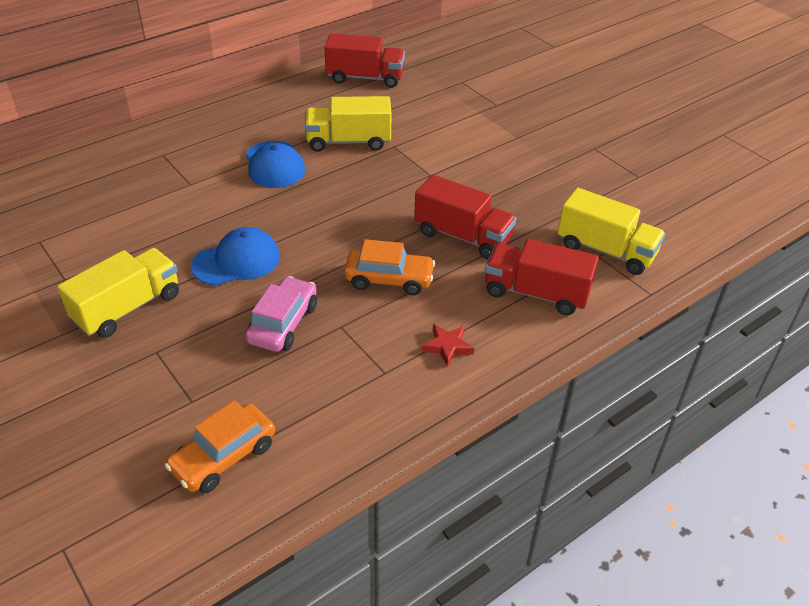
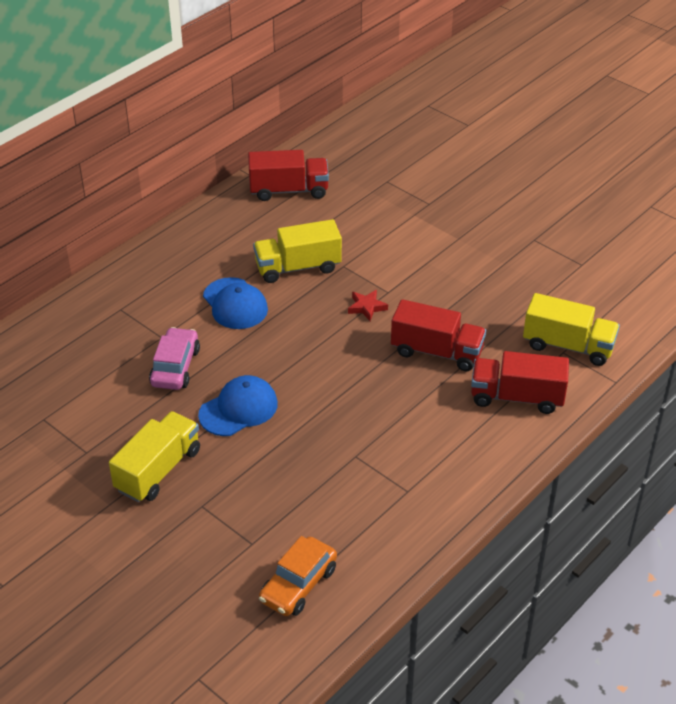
camera: 10 degrees left, 0 degrees up
pink car [245,276,317,352] -> pink car moved to [149,327,200,390]
orange car [344,239,435,295] -> none
red star [422,324,474,367] -> red star moved to [348,290,388,321]

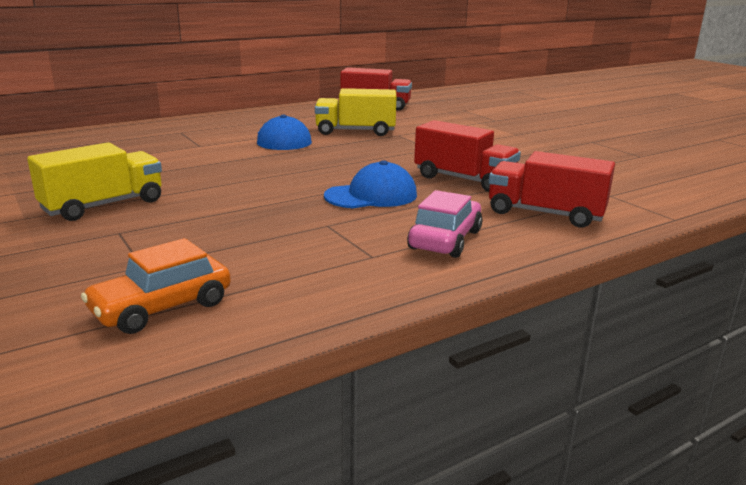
camera: 15 degrees right, 20 degrees down
pink car [149,327,200,390] -> pink car moved to [407,190,482,258]
blue cap [198,375,278,436] -> blue cap moved to [324,160,417,208]
red star [348,290,388,321] -> none
yellow truck [523,293,620,366] -> none

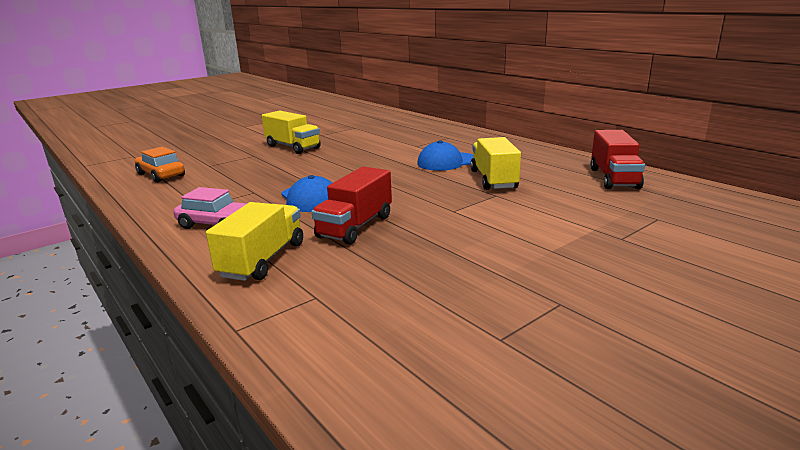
camera: 85 degrees right, 0 degrees up
red truck [489,151,615,228] -> yellow truck [206,202,303,281]

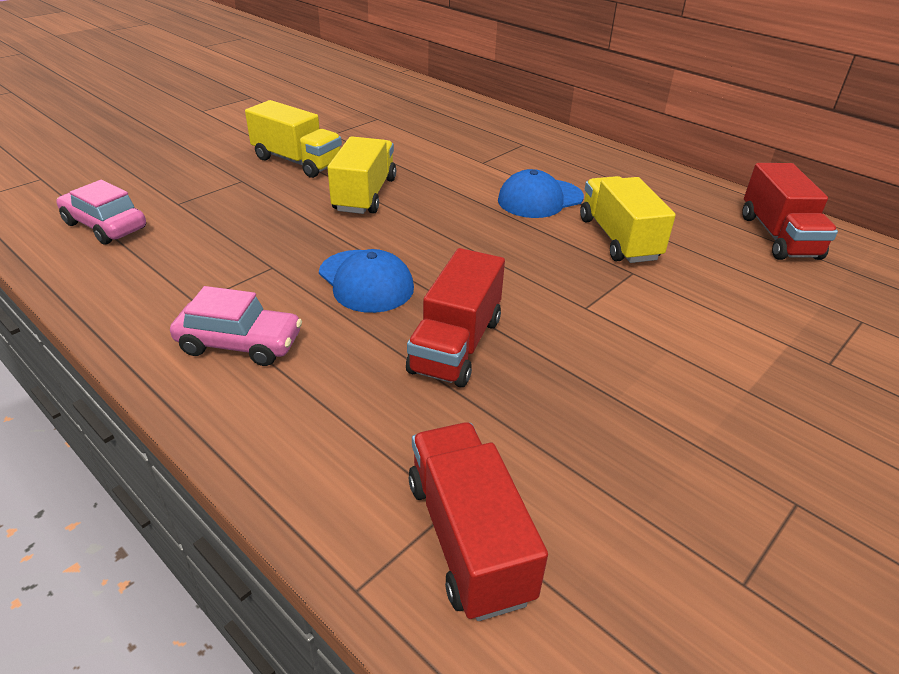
camera: 10 degrees left, 15 degrees up
orange car [135,147,185,183] -> pink car [56,180,146,245]
yellow truck [206,202,303,281] -> yellow truck moved to [327,136,396,214]
none -> red truck [409,422,548,621]

